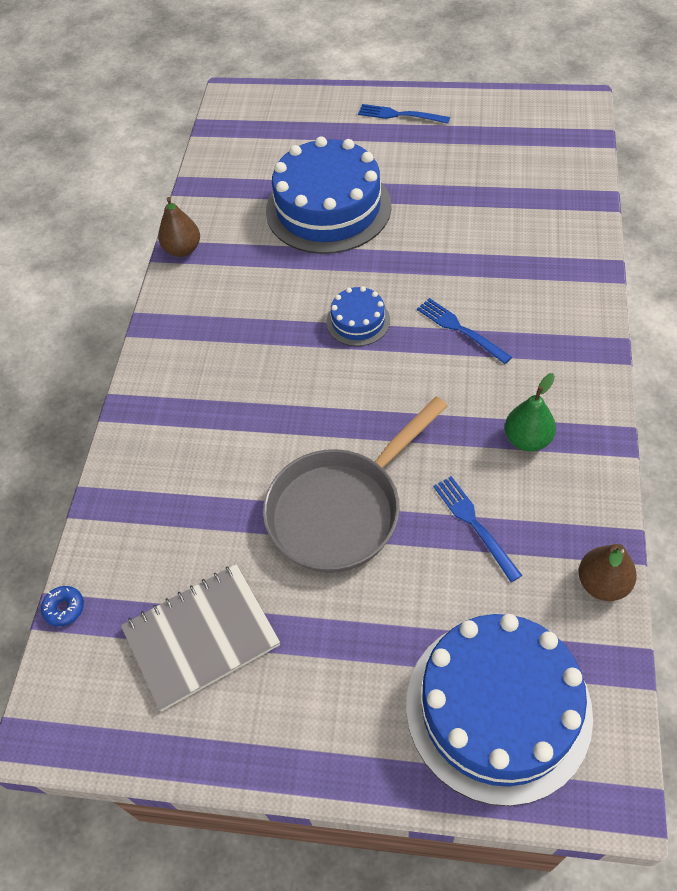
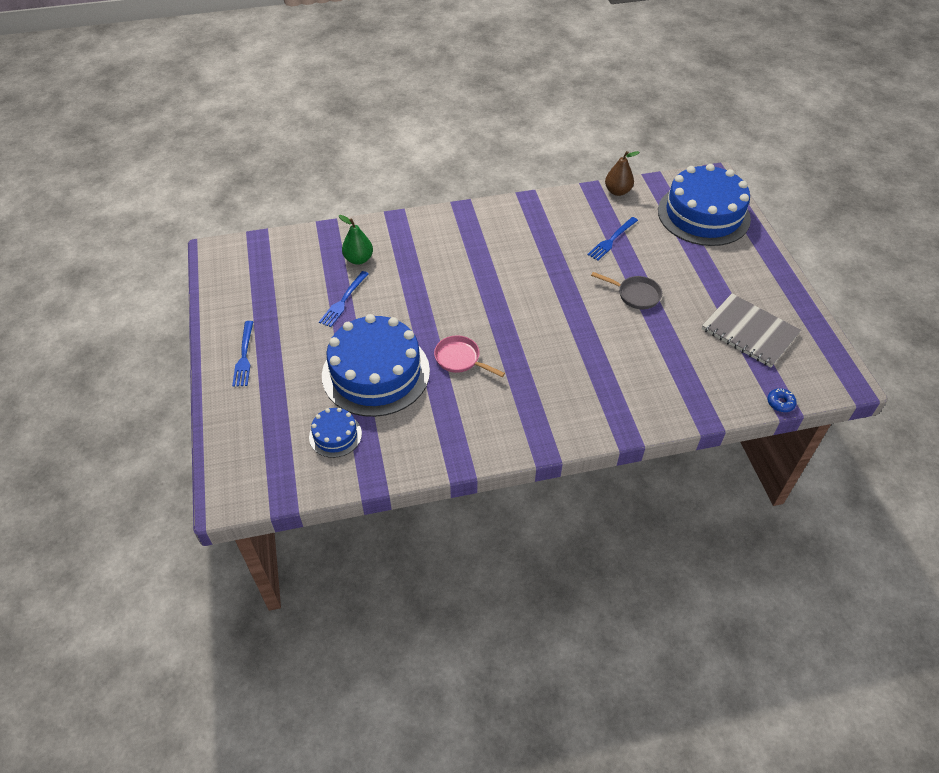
camera: 115 degrees left, 5 degrees down
brown pear [158,197,200,257] -> none
grey pan [263,396,448,573] -> grey pan [591,272,662,309], size x0.51
blue cake [327,286,390,346] -> blue cake moved to [309,407,362,458]
blue fork [417,298,512,364] -> blue fork moved to [319,271,368,327]
green pear [505,373,556,451] -> green pear moved to [339,215,373,265]
none -> pink pan [434,336,505,377]

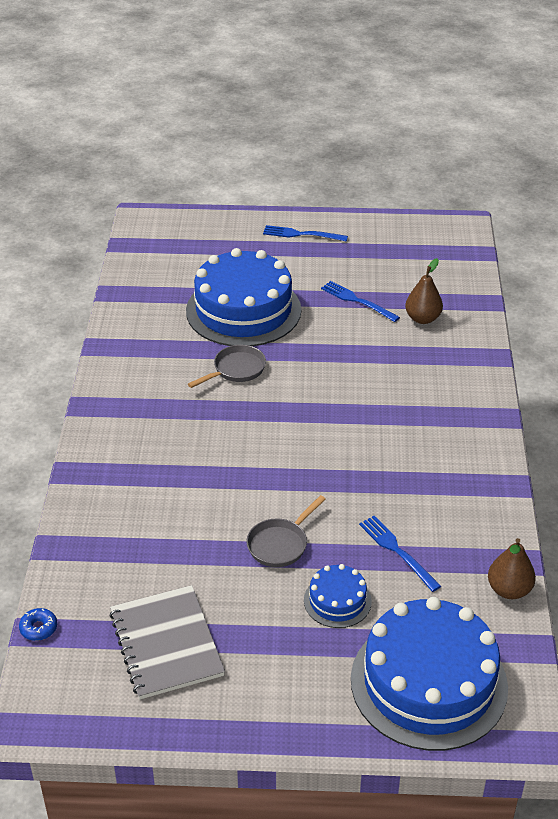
camera: 105 degrees right, 10 degrees down
blue cake [309,407,362,458] -> blue cake moved to [304,564,372,628]
green pear [339,215,373,265] -> brown pear [405,258,443,324]
pink pan [434,336,505,377] -> grey pan [188,345,266,388]
grey notebook [702,294,801,367] -> grey notebook turned 75 degrees counterclockwise [109,585,225,699]

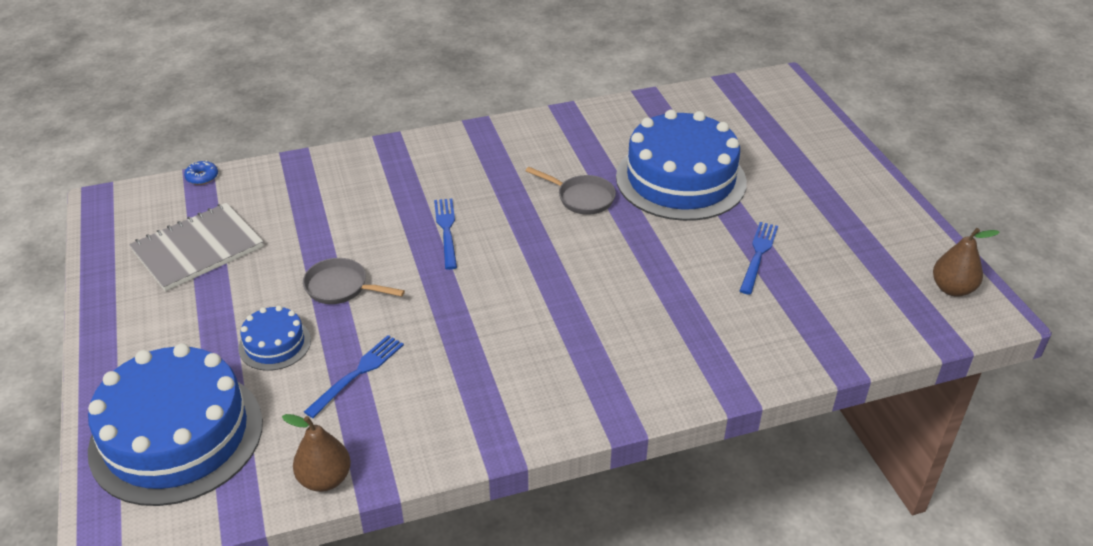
camera: 70 degrees right, 0 degrees up
blue fork [263,225,348,242] -> blue fork moved to [434,199,457,270]
brown pear [405,258,443,324] -> brown pear moved to [933,228,1000,297]

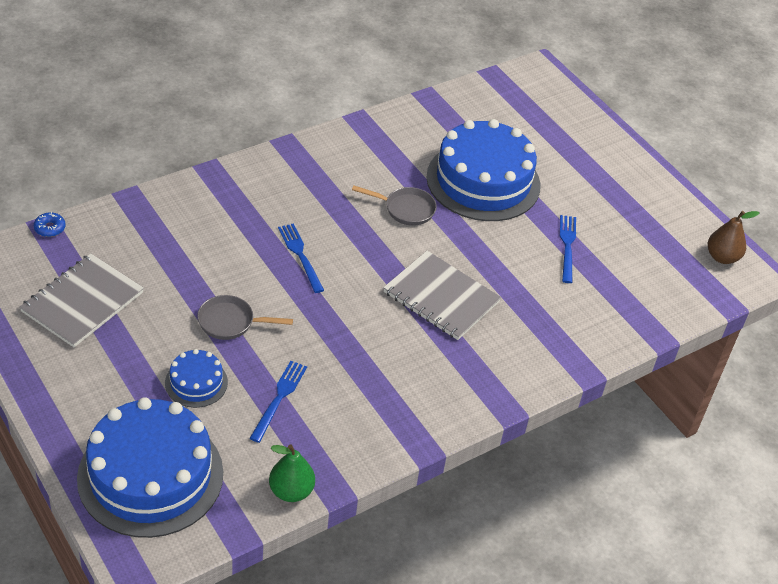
camera: 20 degrees left, 5 degrees up
brown pear [282,414,351,492] -> green pear [269,444,315,502]
none -> grey notebook [383,251,501,340]

